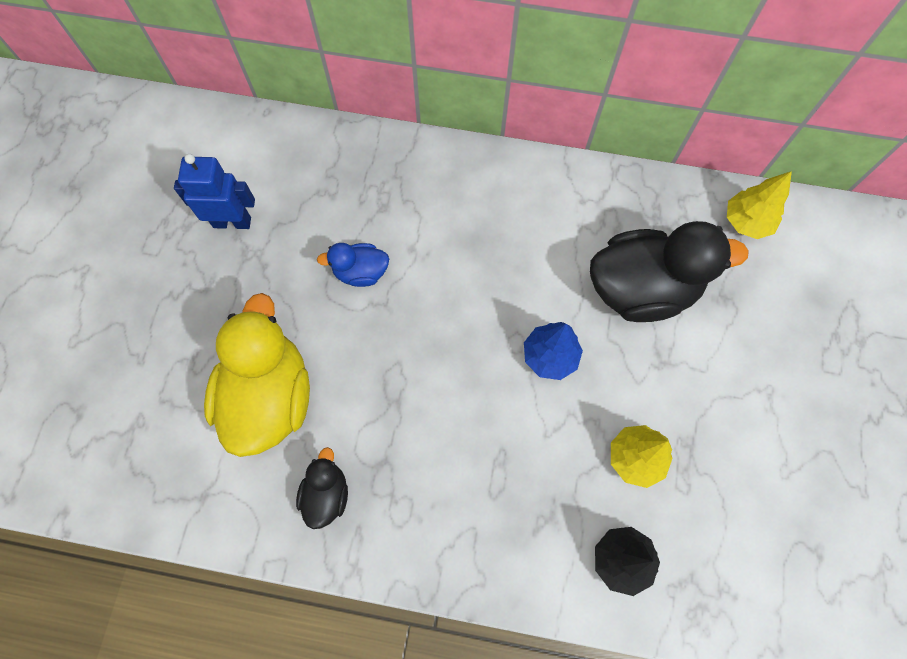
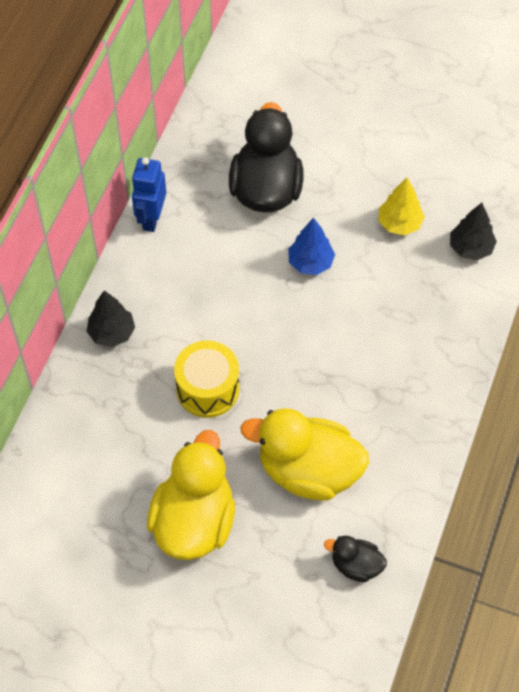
camera: 80 degrees left, 10 degrees down
blue robot [174,154,255,229] -> blue robot moved to [132,157,166,232]
black duck [296,447,348,529] -> black duck moved to [324,536,387,582]
blue duck [317,243,389,287] -> yellow drum [174,341,239,418]
yellow tree [727,171,792,239] -> none
none -> black tree [87,290,135,347]
none -> yellow duck [147,430,235,560]

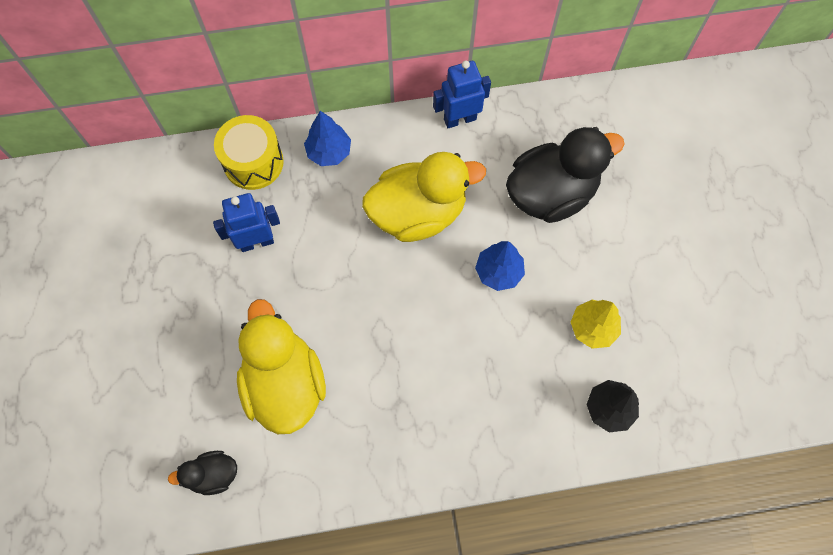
camera: 60 degrees right, 10 degrees up
black tree [87,290,135,347] -> blue tree [304,111,351,166]
yellow duck [147,430,235,560] -> yellow duck moved to [362,152,486,242]
yellow drum [174,341,239,418] -> yellow drum moved to [214,115,284,190]
black duck [324,536,387,582] -> black duck turned 90 degrees counterclockwise [168,451,237,495]
none -> blue robot [213,193,280,252]

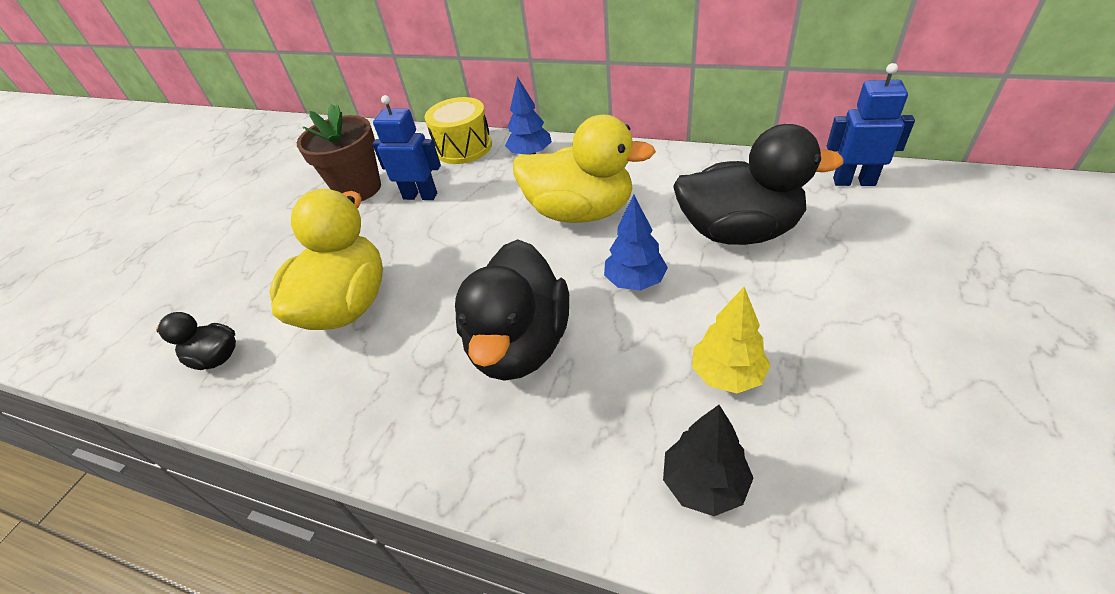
camera: 35 degrees right, 25 degrees down
blue robot [433,61,491,128] -> blue robot moved to [827,63,915,186]
none -> brown flower pot [297,104,381,201]
none -> black duck [455,239,569,381]

